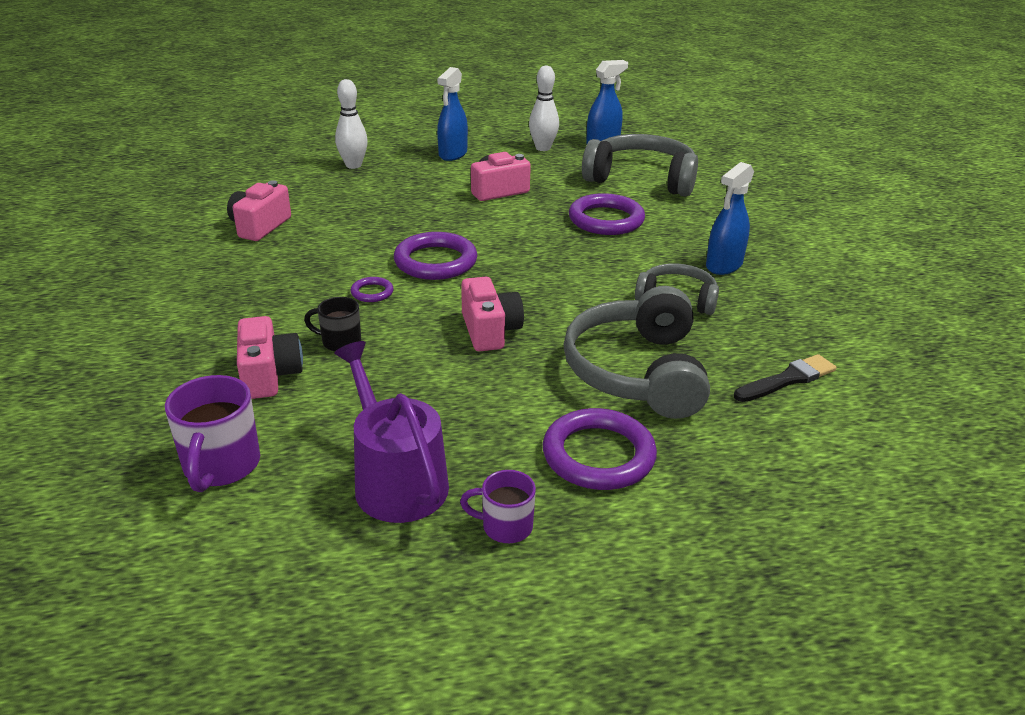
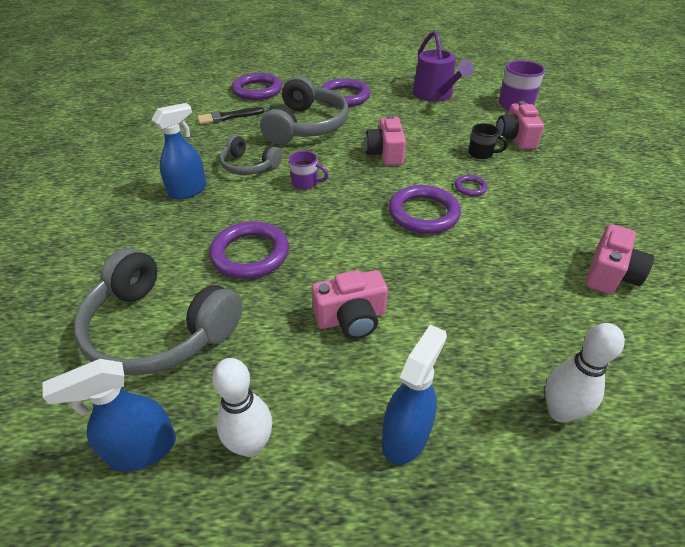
camera: 170 degrees left, 10 degrees up
purple mug [460,470,536,543] -> purple mug moved to [289,151,329,190]
none -> purple ring [232,73,282,100]

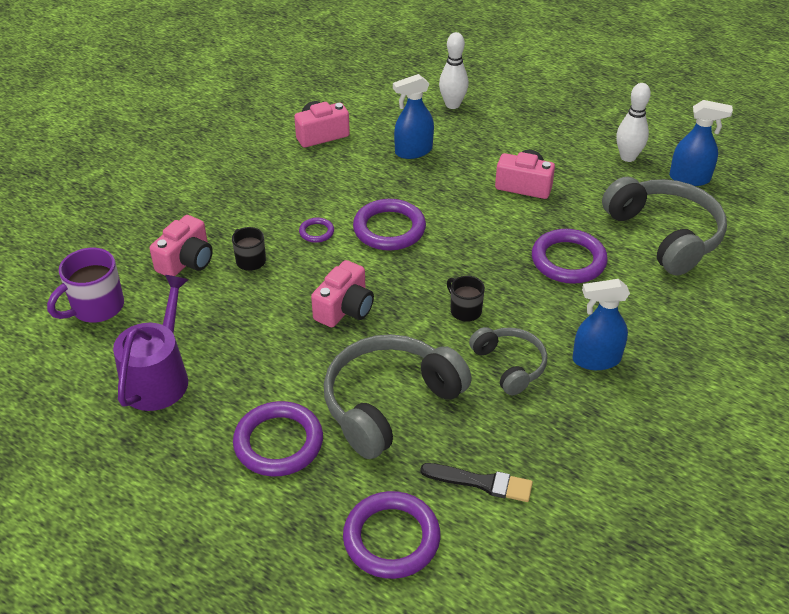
camera: 145 degrees left, 0 degrees up
purple mug [289,151,329,190] -> black mug [447,276,485,322]
blue spray bottle [382,324,447,465] -> blue spray bottle moved to [393,74,434,159]

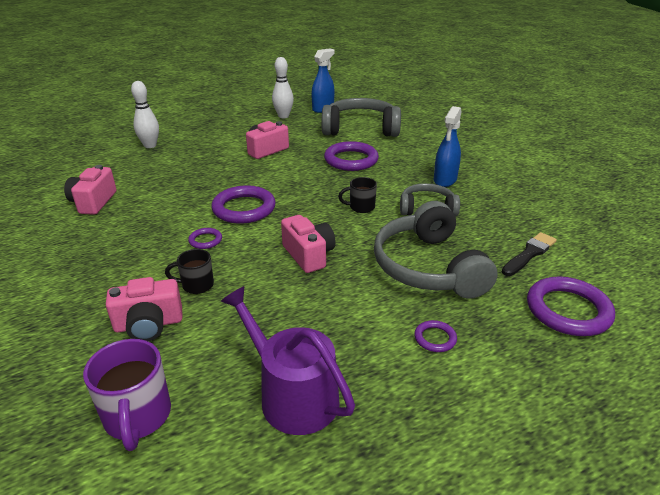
camera: 60 degrees left, 10 degrees down
pink camera [150,215,213,276] -> pink camera turned 105 degrees clockwise [106,277,183,341]
purple ring [233,401,323,476] -> purple ring [414,320,457,352], size x0.48
blue spray bottle [393,74,434,159] -> none

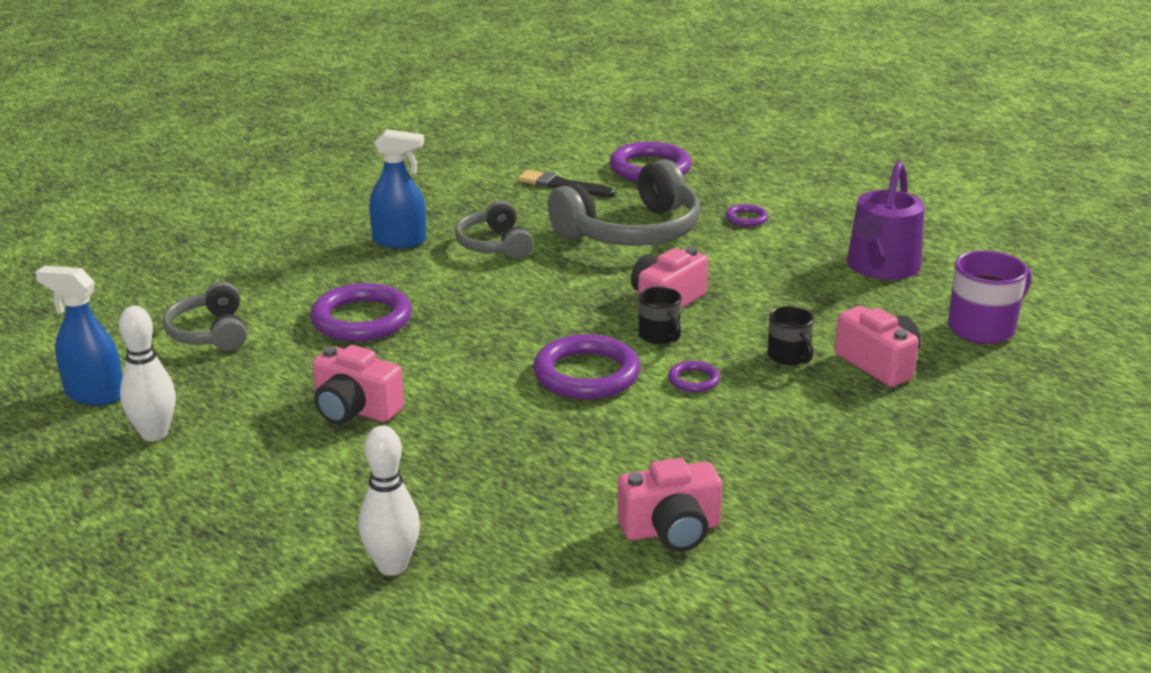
camera: 110 degrees left, 5 degrees down
grey headphones [322,98,401,137] -> grey headphones [163,282,247,351], size x0.57
black mug [338,177,377,213] -> black mug moved to [638,287,681,344]

